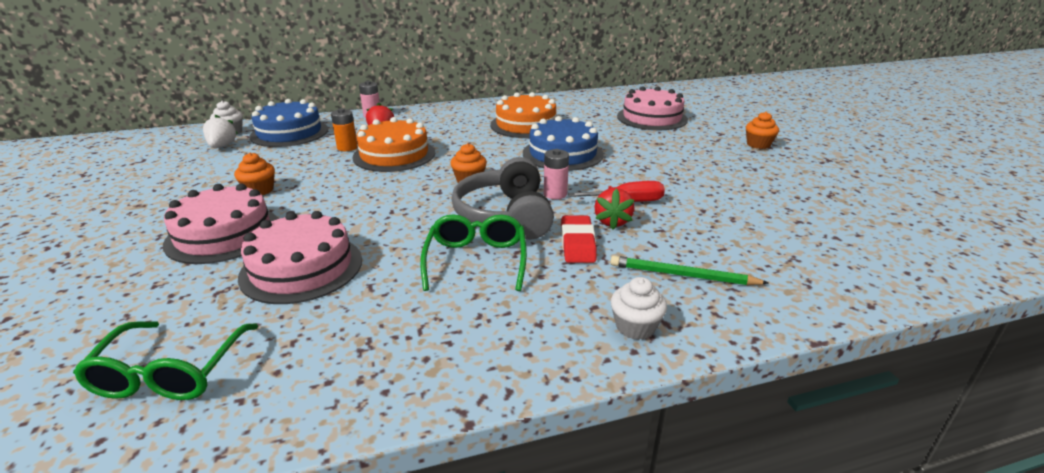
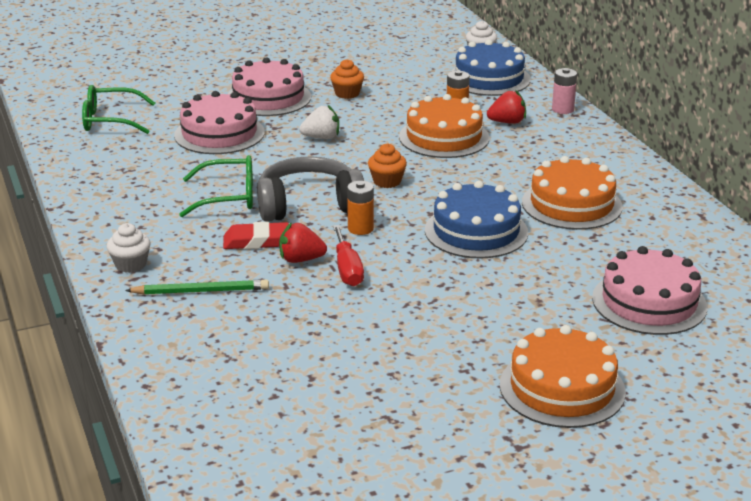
camera: 85 degrees right, 0 degrees up
white strawberry [203,115,238,148] -> white strawberry moved to [299,105,339,139]
pink battery [544,149,569,199] -> orange battery [347,181,374,235]
green pencil [610,256,769,285] -> green pencil turned 75 degrees clockwise [125,279,269,295]
orange cupcake [746,112,779,149] -> orange cake [500,325,626,428]

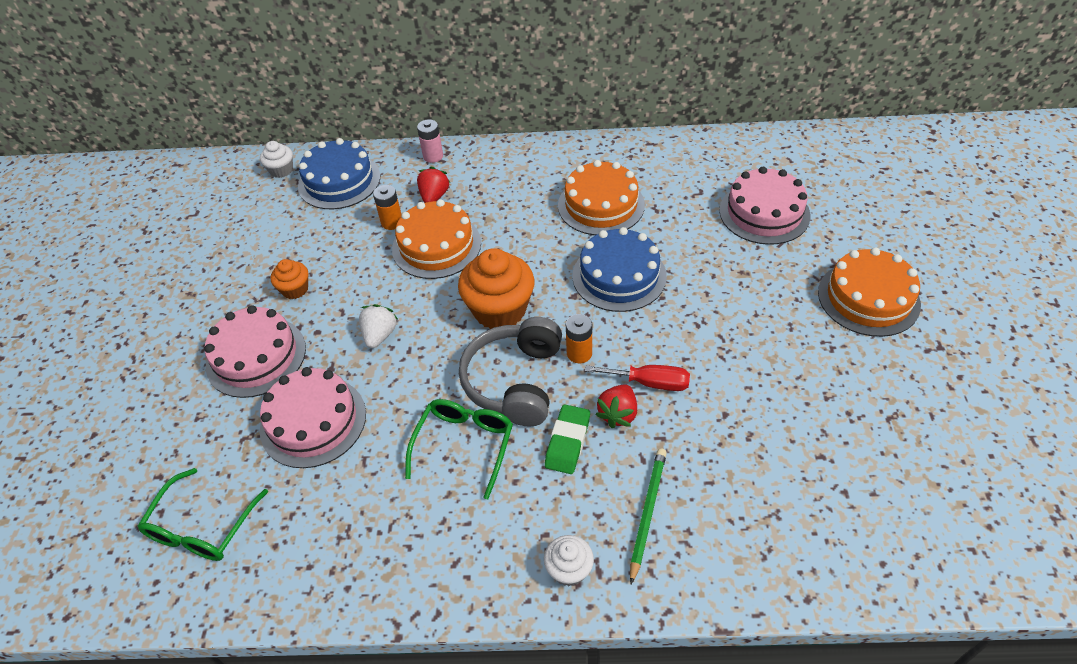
camera: 65 degrees left, 20 degrees up
red eraser [223,222,289,249] -> green eraser [545,404,590,474]
orange cupcake [368,143,407,188] -> orange cupcake [458,248,534,329], size x1.93

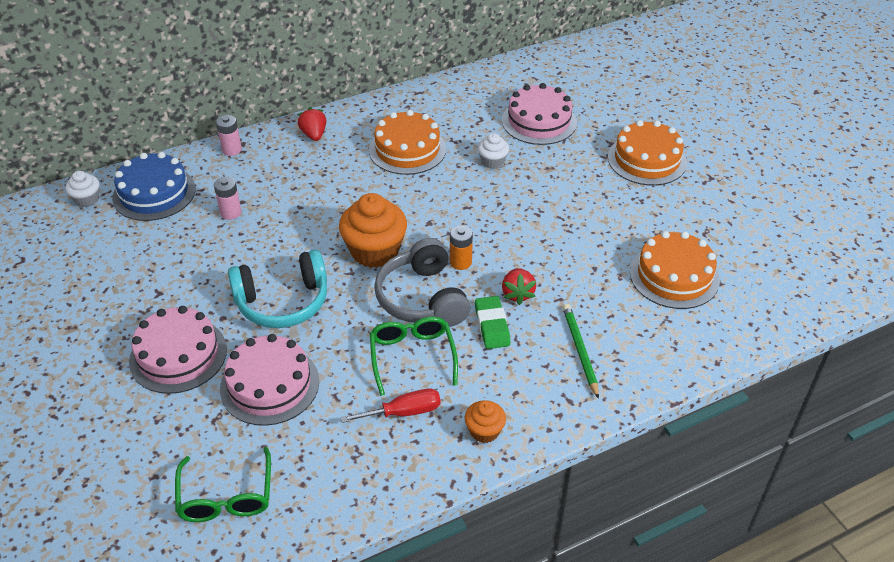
camera: 30 degrees left, 5 degrees down
orange cupcake [271,259,308,299] -> orange cupcake moved to [465,400,506,443]
white strawberry [359,304,398,348] -> turquoise headphones [228,250,327,328]
orange battery [373,185,402,230] -> pink battery [214,177,241,220]
orange cake [392,199,481,279] -> orange cake moved to [630,231,720,309]
red strawberry [417,166,450,203] -> red strawberry moved to [297,107,326,141]
white cupcake [544,535,594,586] -> white cupcake moved to [478,133,509,169]
blue cake [573,227,667,312] -> none
red screwdriver [585,365,690,391] -> red screwdriver moved to [340,388,441,423]

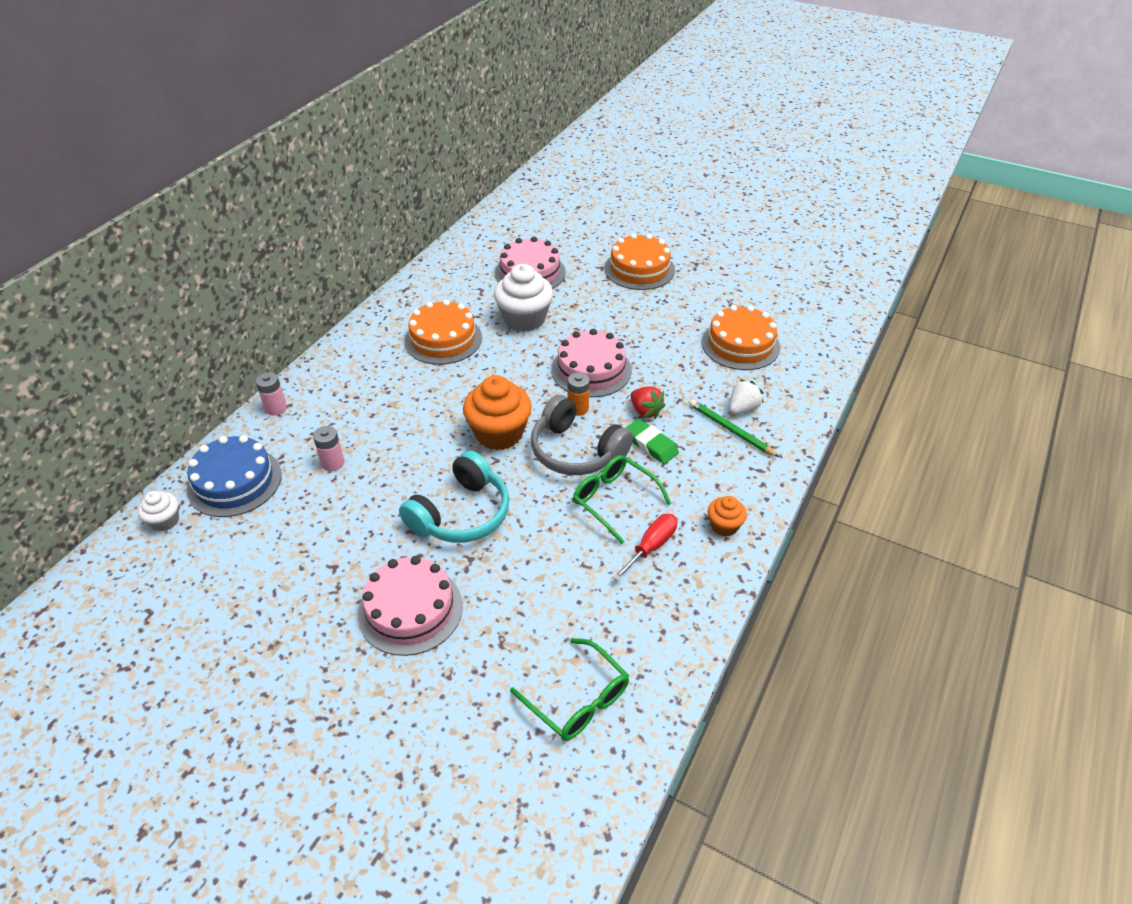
camera: 35 degrees left, 0 degrees up
pink cake [220,334,319,426] -> pink cake moved to [551,329,632,397]
red strawberry [297,107,326,141] -> none
white cupcake [478,133,509,169] -> white cupcake [494,264,553,332], size x1.93
none -> white strawberry [729,379,764,414]

